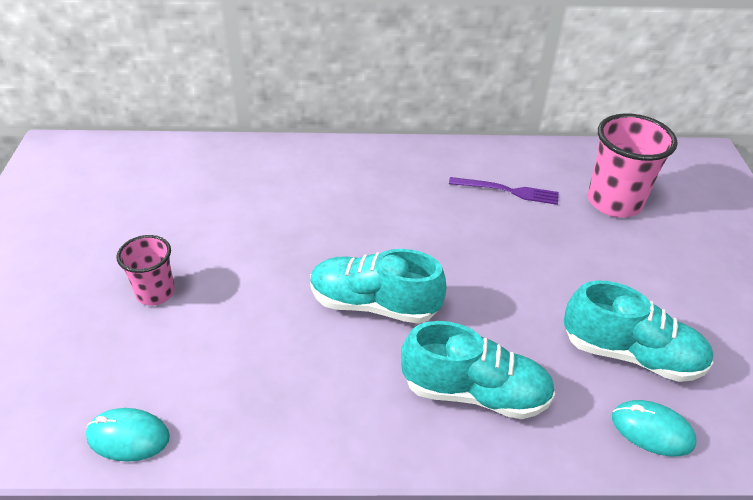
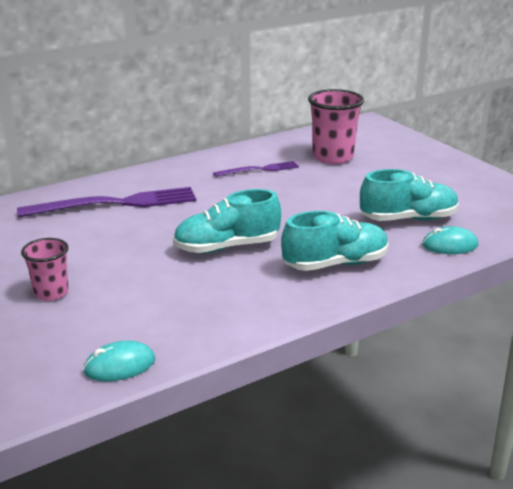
camera: 30 degrees left, 15 degrees down
none -> purple fork [17,187,196,217]

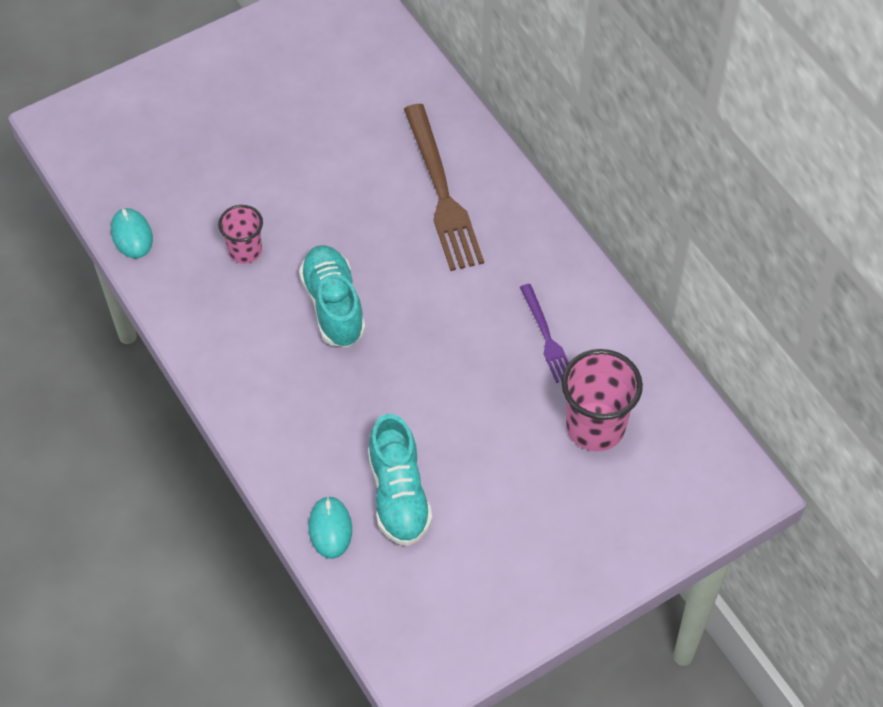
camera: 90 degrees right, 30 degrees up
purple fork [17,187,196,217] -> brown fork [404,104,484,271]
pink cup [21,238,69,301] -> pink cup moved to [218,205,263,264]
turquoise shoe [281,211,389,271] -> none

